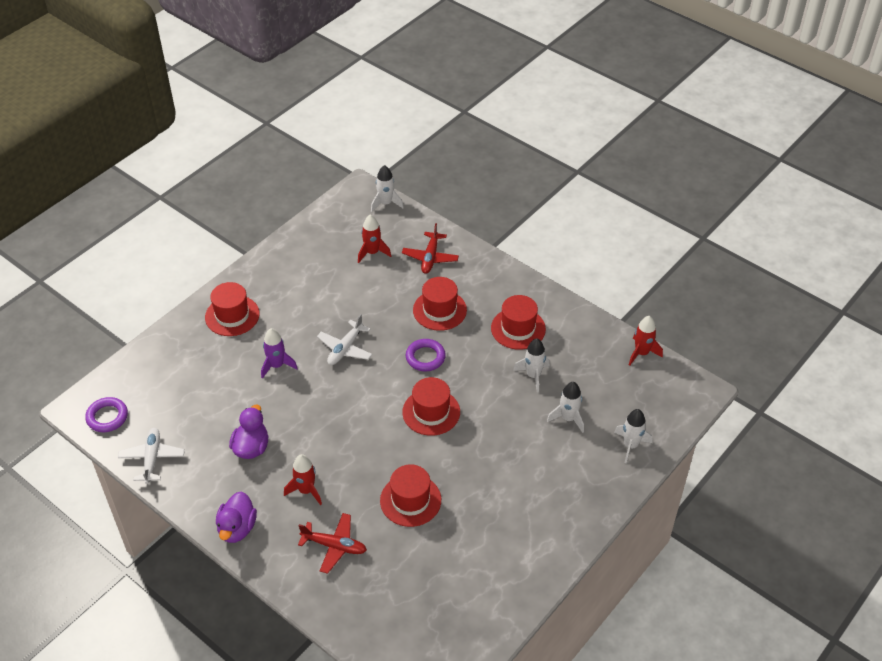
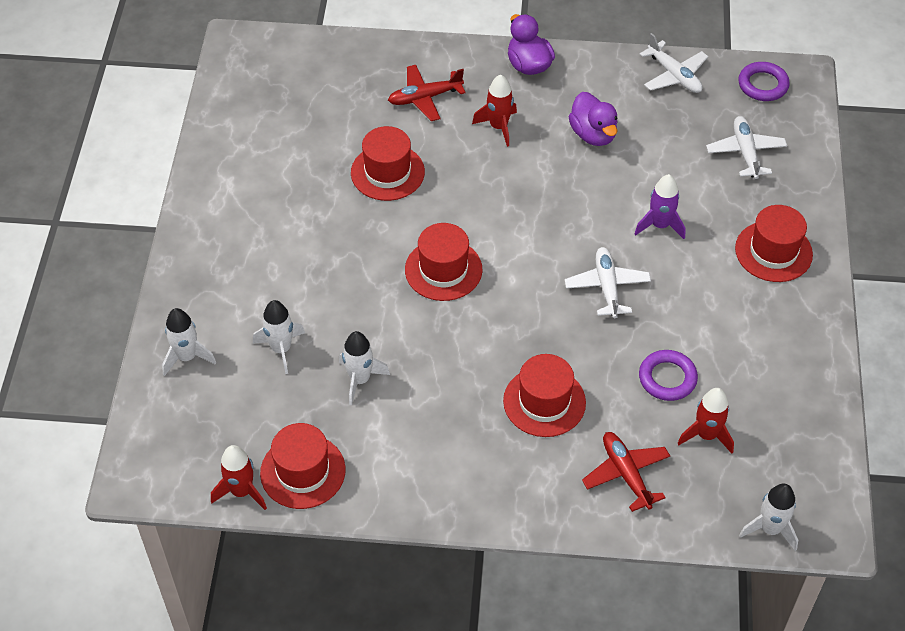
camera: 145 degrees right, 5 degrees up
purple ring [406,339,446,371] -> purple ring moved to [639,350,698,401]
red hat [491,295,546,350] -> red hat moved to [260,423,346,509]
none -> white plane [706,116,787,179]

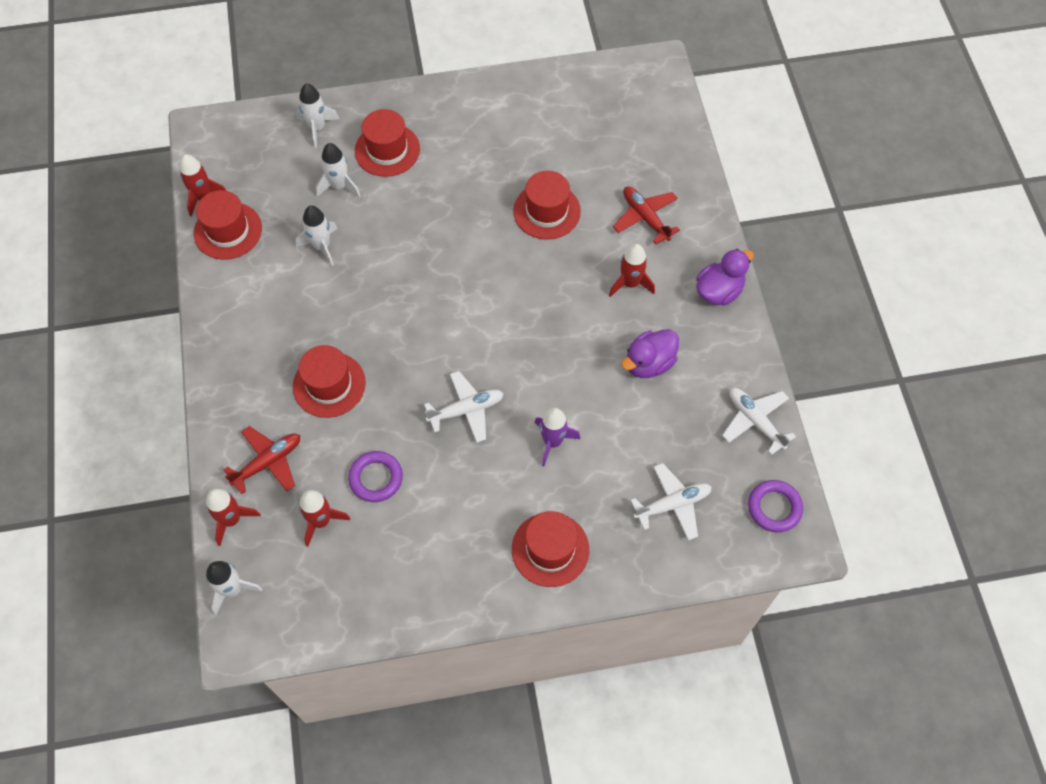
camera: 75 degrees right, 10 degrees up
red hat [405,223,482,301] -> red hat moved to [355,109,420,177]
white plane [640,33,708,93] -> white plane turned 105 degrees clockwise [722,388,796,455]
none -> red rocket [206,489,261,546]

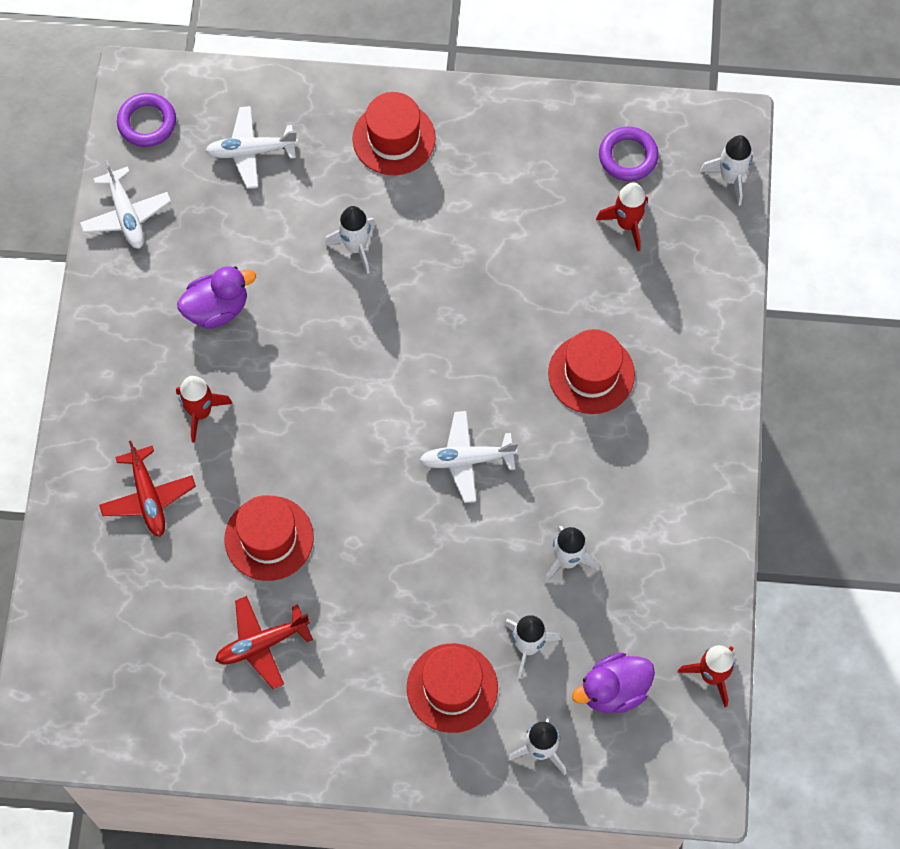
camera: 165 degrees left, 5 degrees up
red hat [194,190,262,260] -> none
red rocket [206,489,261,546] -> none
red plane [223,426,300,494] -> red plane moved to [215,596,313,689]
purple ring [348,451,403,502] -> purple ring moved to [599,127,659,181]
white plane [424,371,504,443] -> white plane moved to [420,411,518,503]
purple rocket [535,408,580,466] -> white rocket [324,206,376,274]
purple duck [696,249,754,306] -> purple duck moved to [572,653,655,713]

